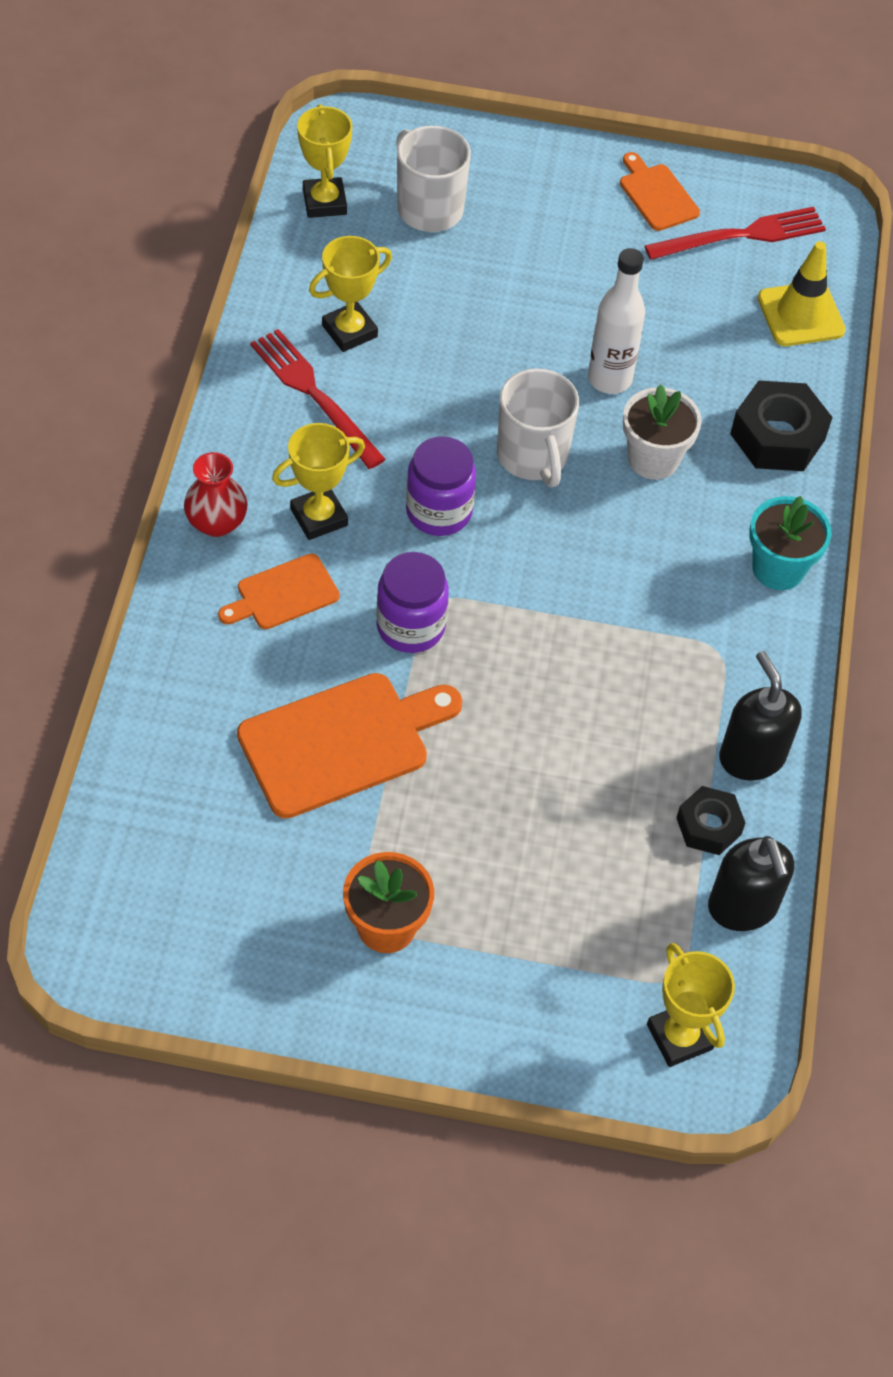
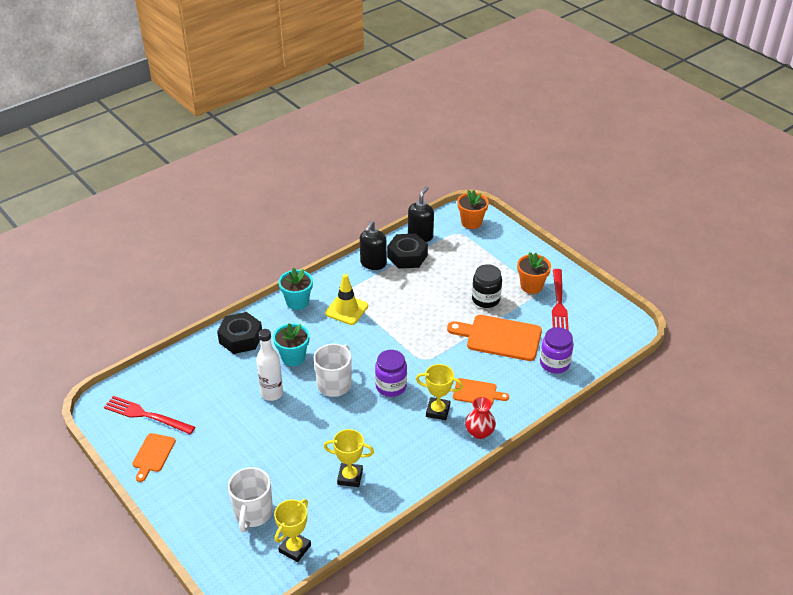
camera: 135 degrees left, 15 degrees down
red fork [250,329,386,469] -> red fork moved to [552,269,569,331]
purple jar [376,552,449,653] -> purple jar moved to [540,327,574,374]
white flower pot [623,384,702,480] -> turquoise flower pot [273,323,309,366]
yellow trophy [647,943,735,1067] -> orange flower pot [457,190,489,229]
black nut [676,786,745,855] -> black nut [387,233,428,269], size x1.62
yellow traffic cone [758,241,846,346] -> yellow traffic cone moved to [325,274,368,325]
none -> black jar [472,264,502,308]

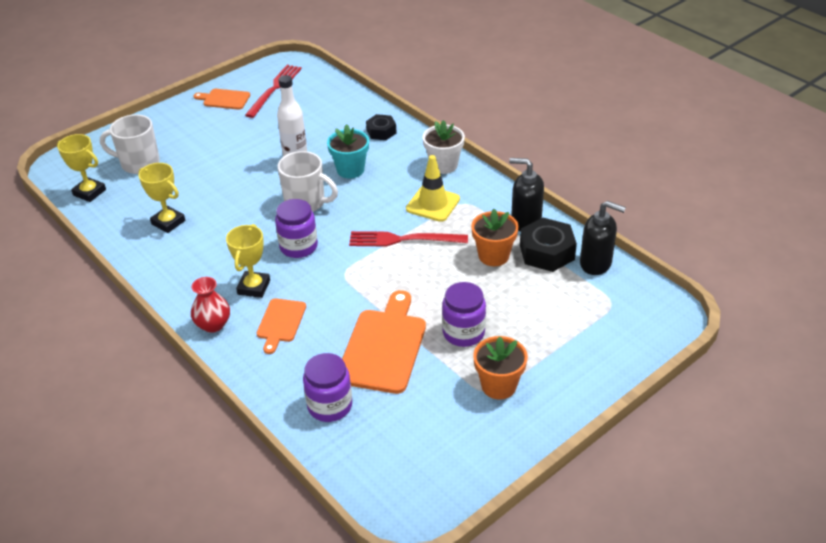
camera: 90 degrees right, 0 degrees up
black nut [217,312,262,354] -> black nut [366,114,396,140], size x0.62
turquoise flower pot [279,268,313,310] -> white flower pot [423,120,465,174]
yellow trophy [324,429,374,487] -> yellow trophy turned 60 degrees counterclockwise [139,163,185,233]
orange flower pot [457,190,489,229] -> orange flower pot moved to [471,209,519,266]
black jar [472,264,502,308] -> purple jar [442,282,486,347]
red fork [552,269,569,331] -> red fork moved to [349,231,468,247]

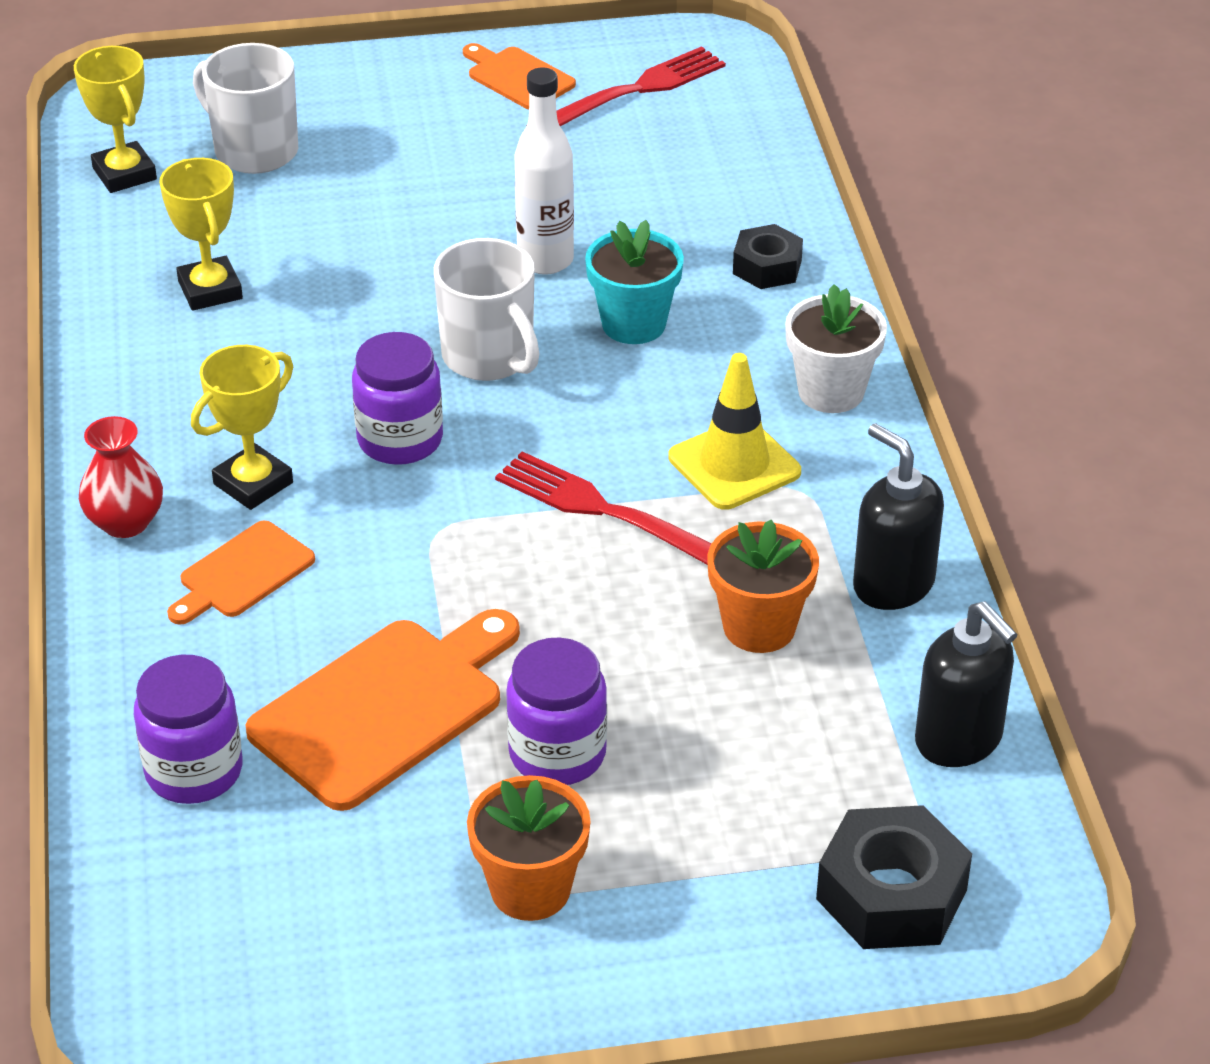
camera: 30 degrees right, 0 degrees up
black nut [520,218,577,272] -> black nut moved to [816,805,972,949]

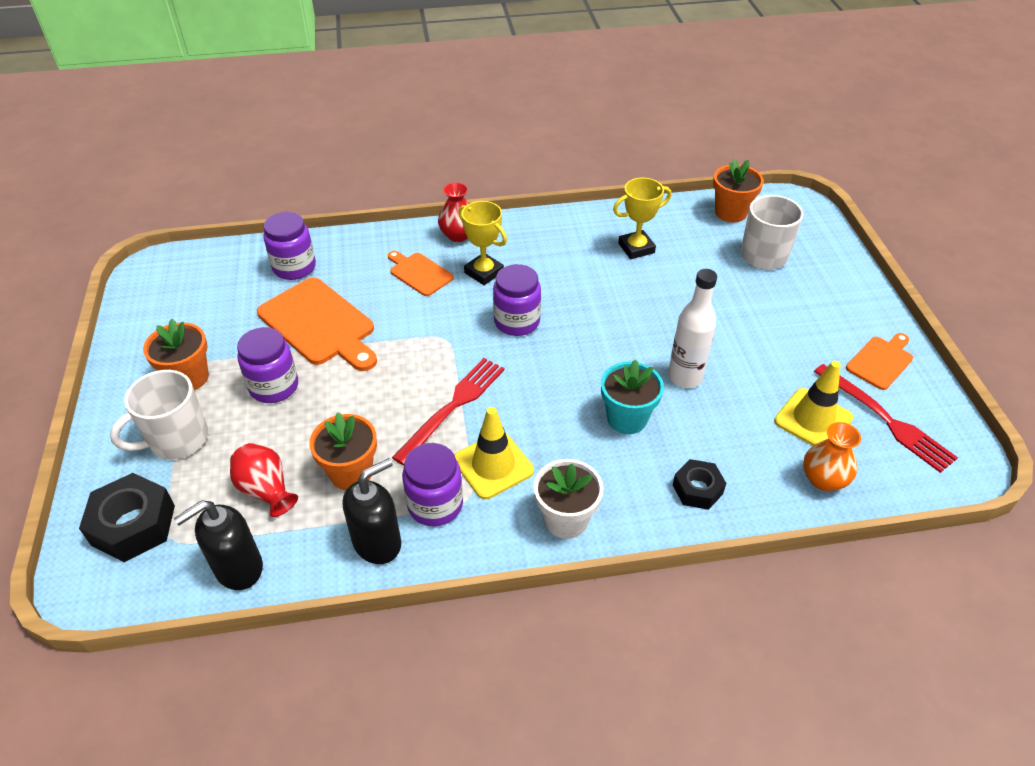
camera: 90 degrees right, 5 degrees up
yellow trophy [74,46,157,193] -> orange flower pot [713,159,764,223]
white mug [434,238,539,381] -> white mug moved to [110,370,208,460]
none -> red vase [230,443,298,517]
none -> purple jar [402,443,463,526]
none -> yellow traffic cone [774,361,853,446]
none -> orange vase [803,422,861,491]

